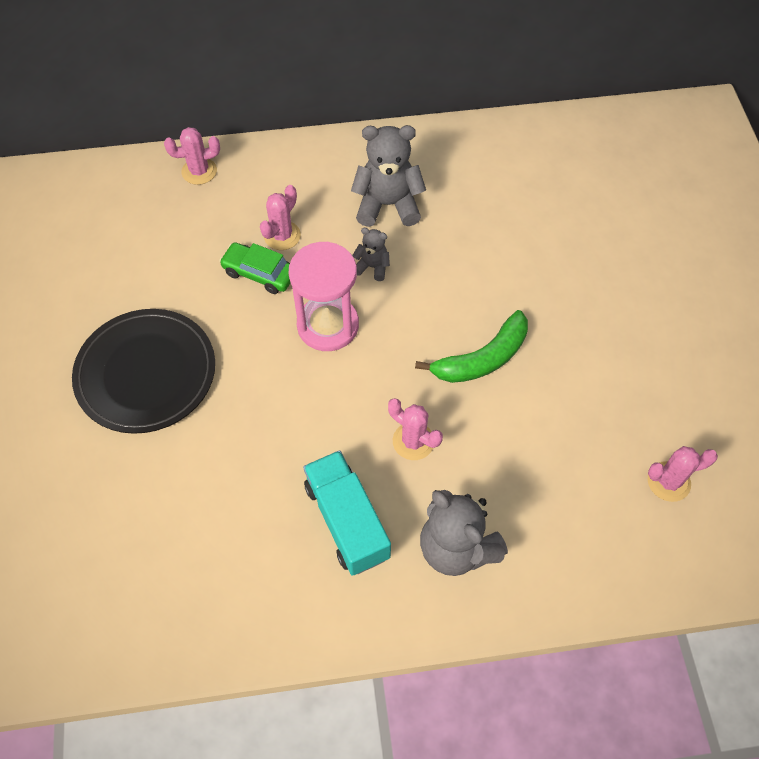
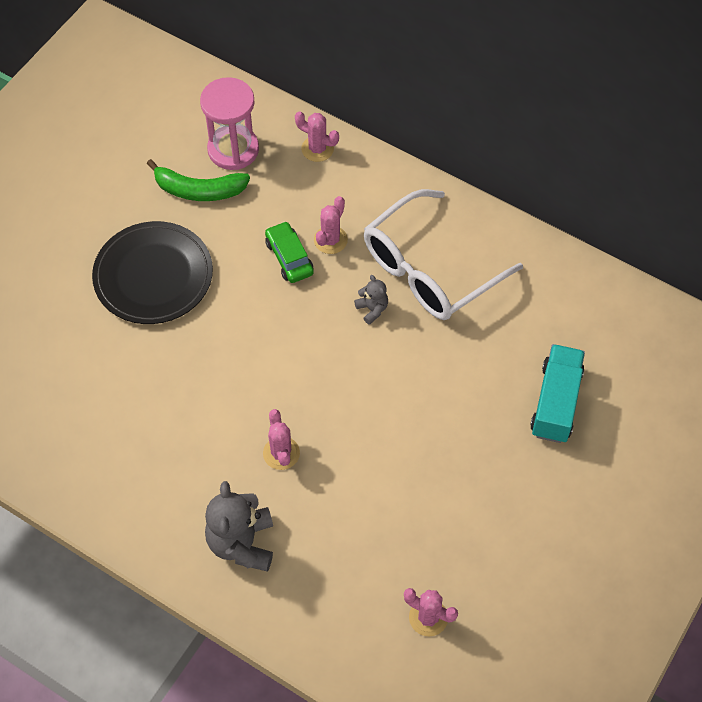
camera: 40 degrees right, 0 degrees up
pink cactus [260,185,301,250] -> pink cactus turned 45 degrees counterclockwise [314,196,348,254]
pink hourglass [289,242,359,351] -> pink hourglass moved to [200,77,259,170]
turquoise truck [303,450,391,576] -> turquoise truck moved to [530,344,585,443]
grey teddy bear [351,125,426,227] -> white glasses [364,189,523,320]
green banana [415,310,528,383] -> green banana moved to [147,159,250,201]

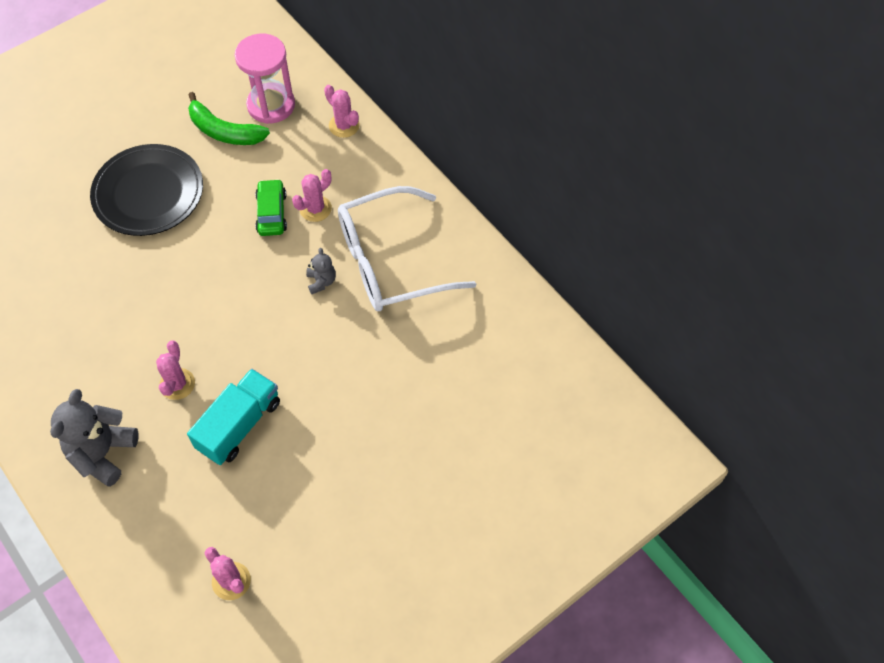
camera: 20 degrees right, 0 degrees up
turquoise truck [530,344,585,443] -> turquoise truck moved to [187,369,280,465]

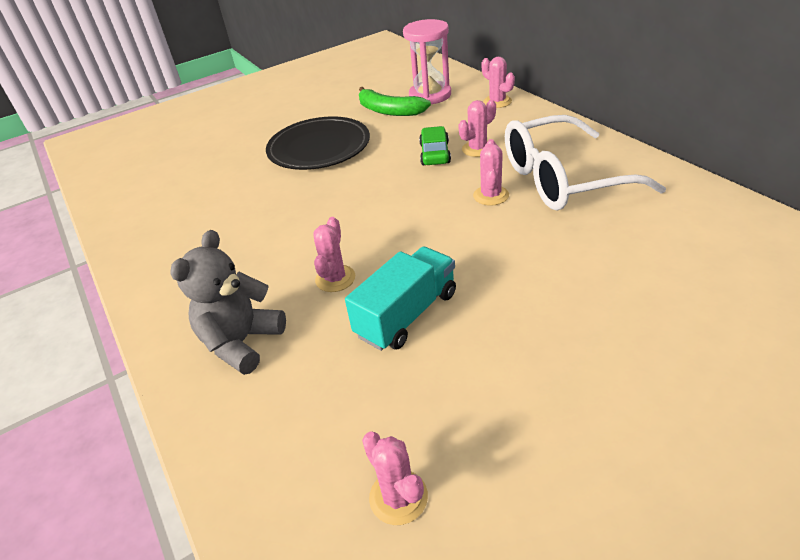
camera: 10 degrees right, 20 degrees down
grey teddy bear [306,248,336,294] -> pink cactus [473,139,509,206]

